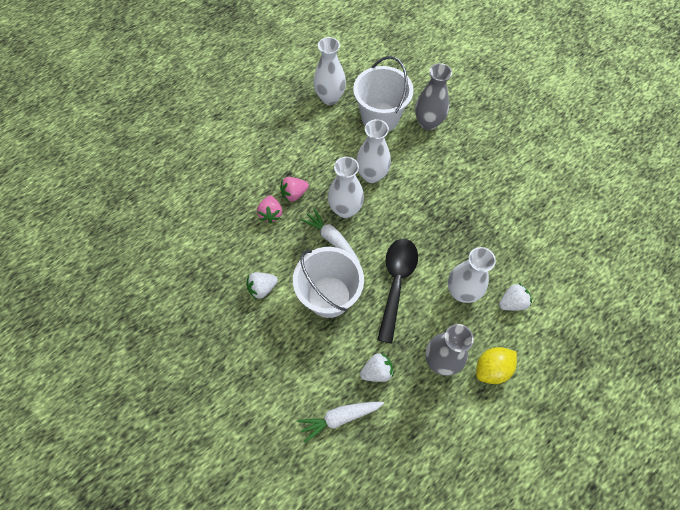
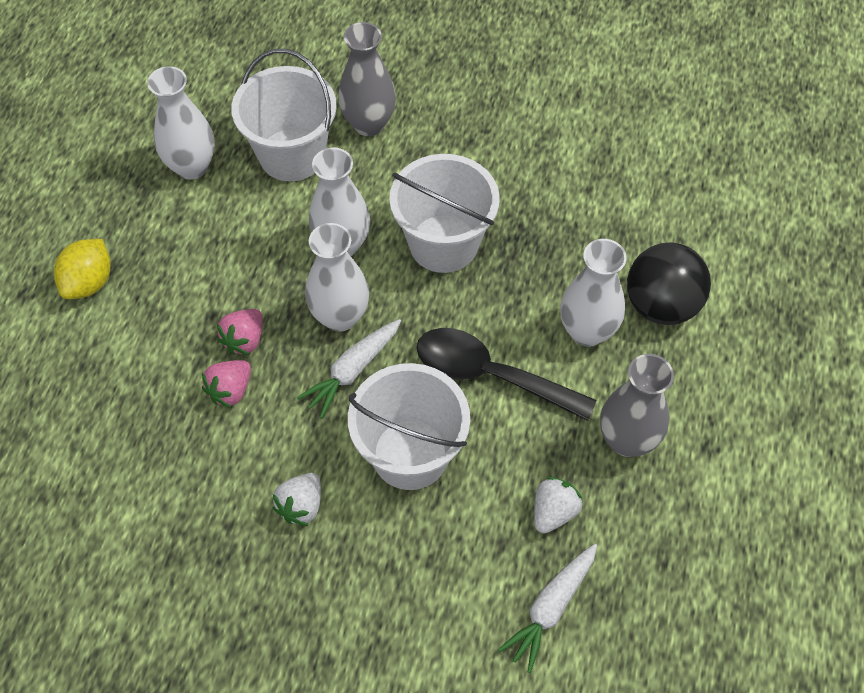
camera: 35 degrees left, 5 degrees down
pink strawberry [257,195,282,223] -> pink strawberry turned 75 degrees clockwise [202,360,251,408]
white carrot [301,208,360,263] -> white carrot turned 60 degrees counterclockwise [297,319,401,418]
black spoon [377,239,418,343] -> black spoon turned 45 degrees counterclockwise [417,328,596,421]
yellow lemon [476,347,517,384] -> yellow lemon moved to [54,239,111,299]
white strawberry [499,283,532,311] -> black ball [627,243,711,325]
none -> white bucket [389,154,500,273]

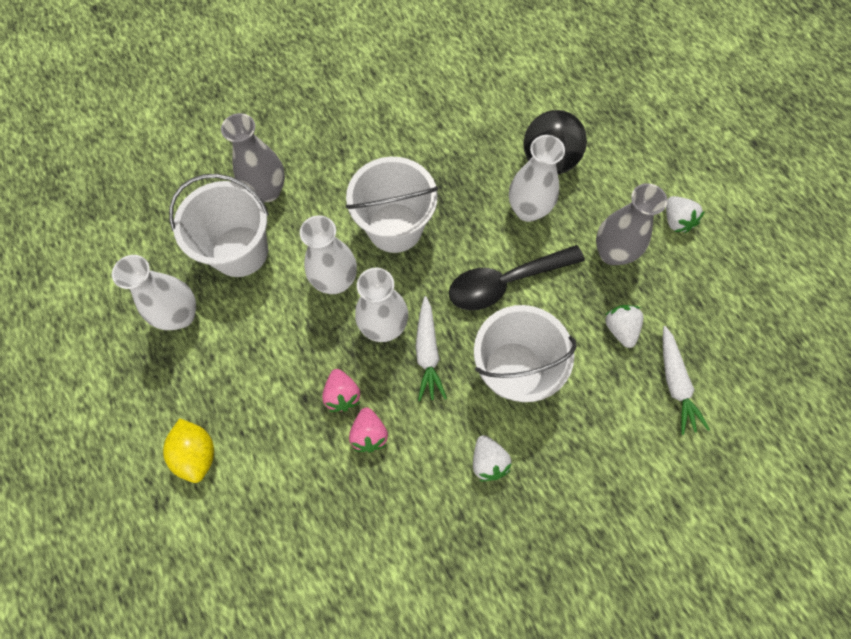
camera: 45 degrees left, 10 degrees up
none -> white strawberry [666,196,705,233]

